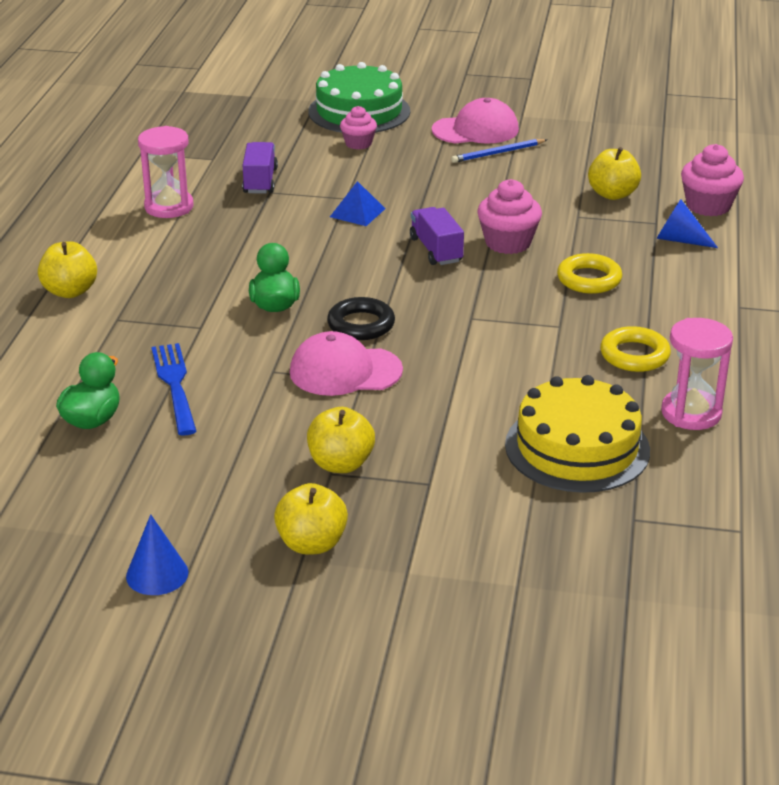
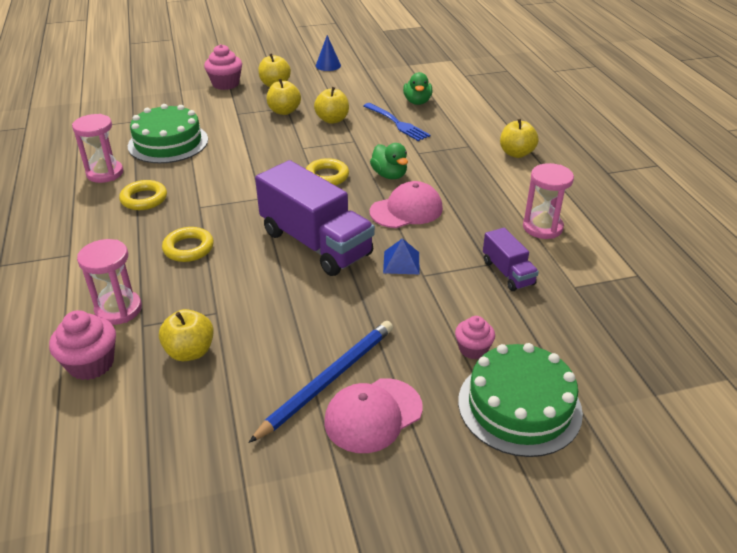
camera: 155 degrees right, 5 degrees up
pink cap [290,331,403,396] -> pink cap moved to [370,181,443,228]
black ring [327,297,395,340] -> yellow ring [306,158,349,186]
purple truck [410,207,464,265] -> purple truck [255,160,375,276], size x2.02
blue pencil [451,139,547,163] -> blue pencil [248,321,393,443], size x1.71
pink cupcake [477,179,542,254] -> pink cupcake moved to [204,44,242,90]
yellow cake [505,375,650,493] -> green cake [128,104,208,163]
blue cone [656,199,718,248] -> pink hourglass [77,239,142,325]
none -> yellow apple [314,87,349,124]

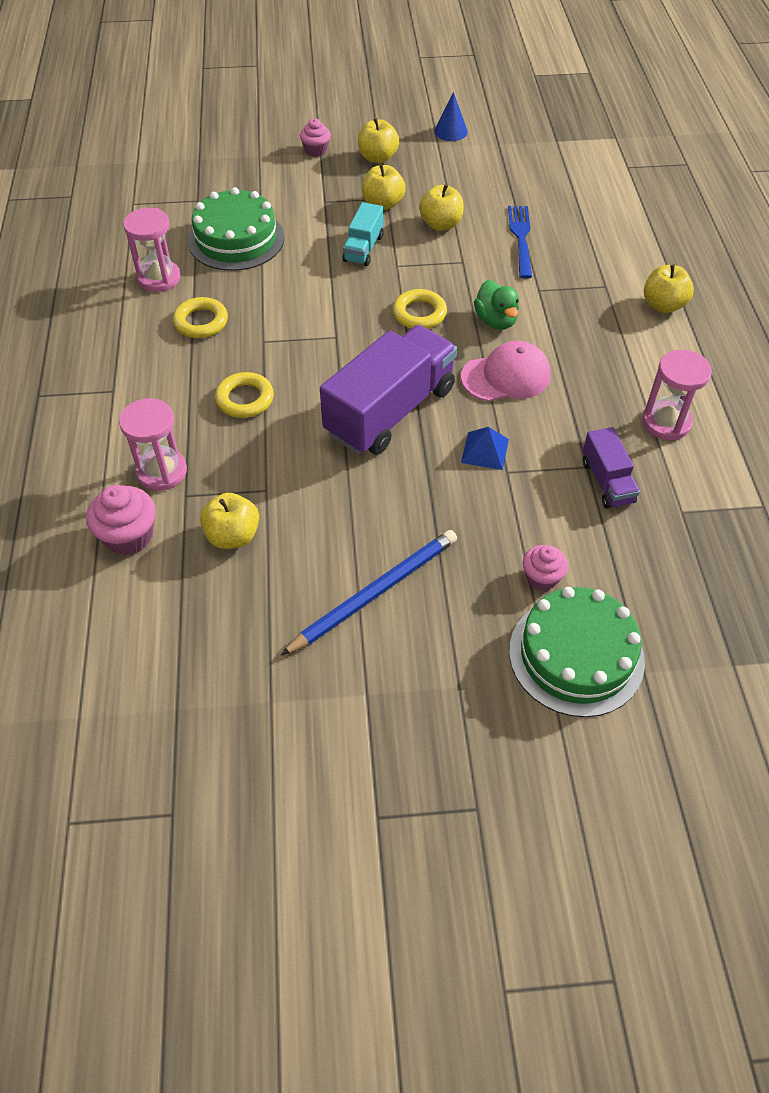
camera: 10 degrees right, 15 degrees up
pink cupcake [204,44,242,90] -> pink cupcake [300,118,331,157], size x0.65
purple truck [255,160,375,276] -> purple truck turned 105 degrees counterclockwise [320,325,457,455]
pink cap [324,378,423,453] -> none
blue fork [364,103,430,141] -> blue fork turned 150 degrees counterclockwise [508,206,532,278]
green duck [403,72,432,105] -> none
none -> turquoise truck [343,202,383,266]

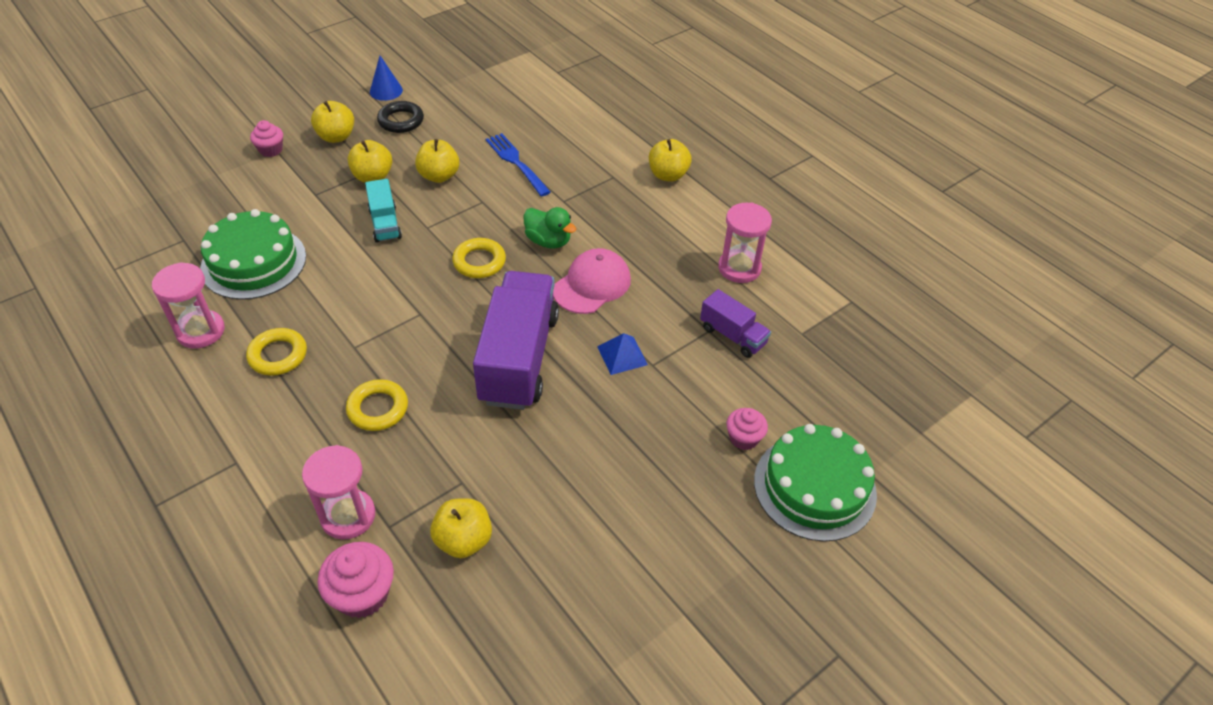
camera: 35 degrees left, 5 degrees down
blue pencil [281,530,457,655] -> none
none -> black ring [377,101,424,133]

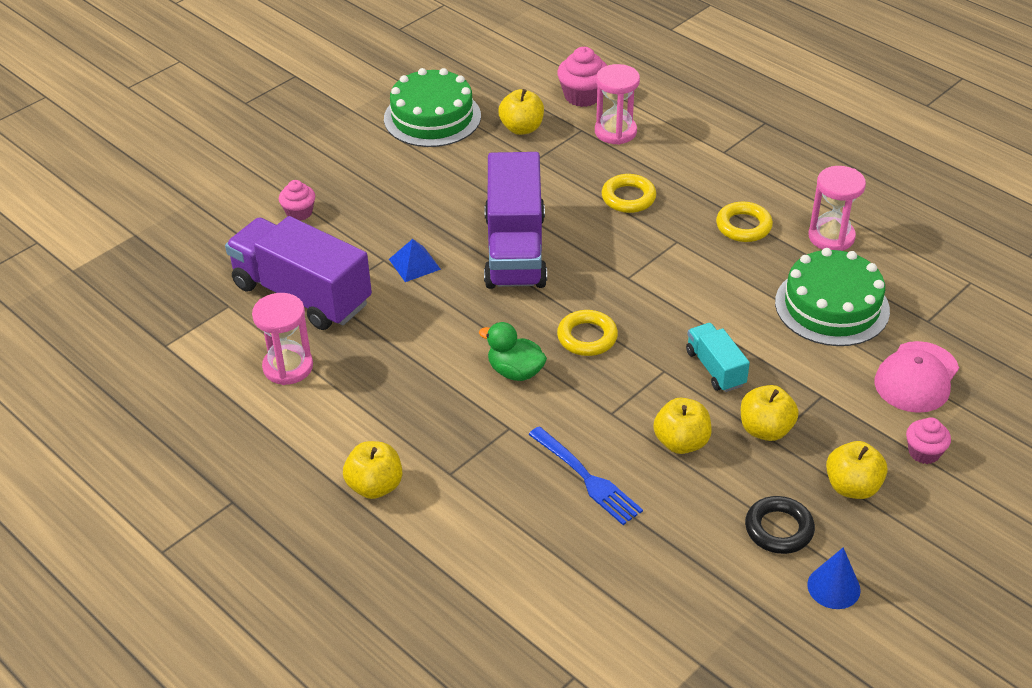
camera: 175 degrees right, 5 degrees down
pink cap [553,248,631,314] -> pink cap moved to [875,341,959,413]
purple truck [700,289,771,358] -> purple truck [225,216,372,330], size x2.02
green cake [754,424,877,542] -> green cake moved to [384,68,481,147]

